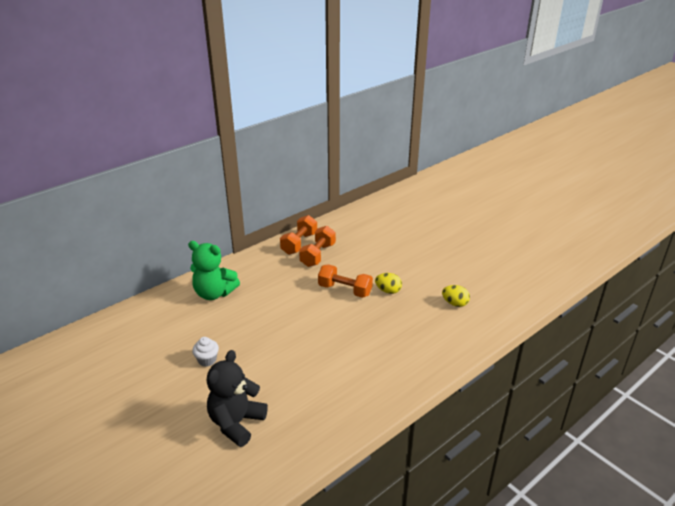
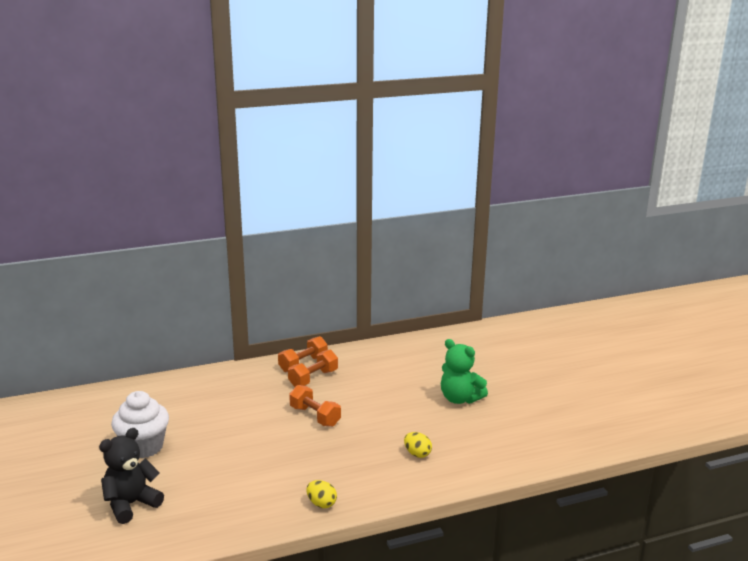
camera: 20 degrees right, 10 degrees down
green teddy bear [188,241,240,300] -> green teddy bear moved to [441,339,488,404]
white cupcake [192,337,219,367] -> white cupcake [111,391,169,458], size x2.16
yellow egg [375,273,402,294] -> yellow egg moved to [306,480,337,508]

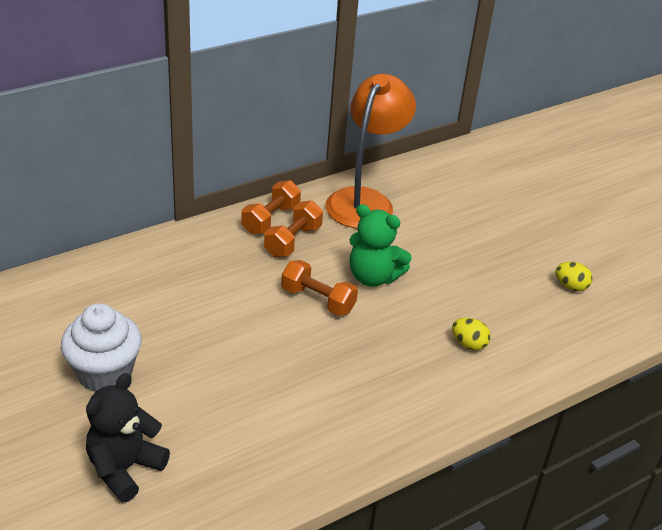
camera: 15 degrees left, 15 degrees up
yellow egg [306,480,337,508] -> yellow egg moved to [555,262,593,291]
green teddy bear [441,339,488,404] -> green teddy bear moved to [350,204,412,287]
none -> orange lamp [326,74,416,228]

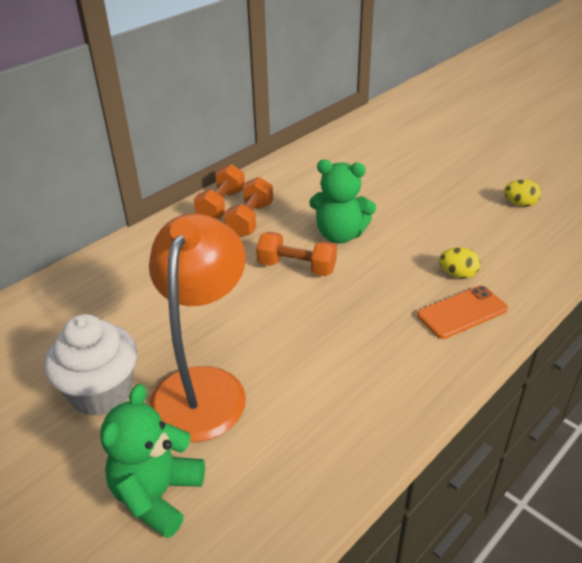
camera: 10 degrees left, 0 degrees up
black teddy bear [86,373,170,503] -> green teddy bear [100,384,205,538]
orange lamp [326,74,416,228] -> orange lamp moved to [149,214,246,442]
none -> orange phone [417,286,508,339]

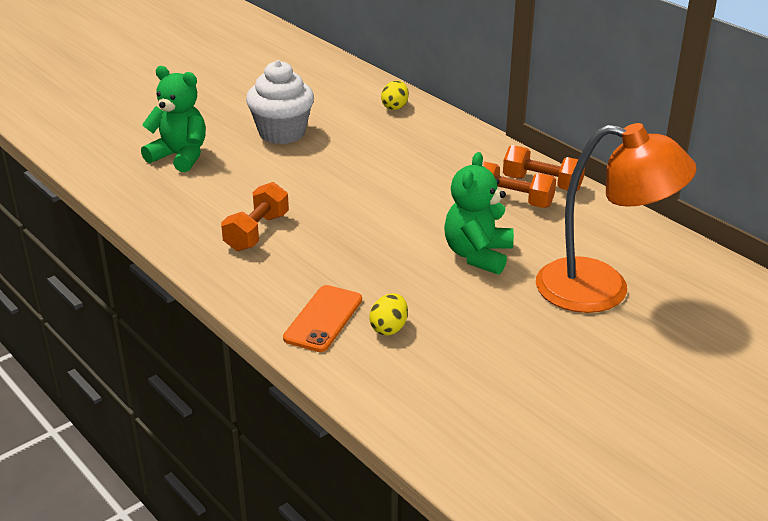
camera: 95 degrees right, 5 degrees down
orange lamp [149,214,246,442] -> orange lamp moved to [536,123,697,313]
orange dumbbell [256,232,337,276] -> orange dumbbell moved to [221,182,289,251]
orange phone [417,286,508,339] -> orange phone turned 45 degrees clockwise [283,285,362,352]
yellow egg [504,179,541,207] -> yellow egg moved to [381,81,409,110]

